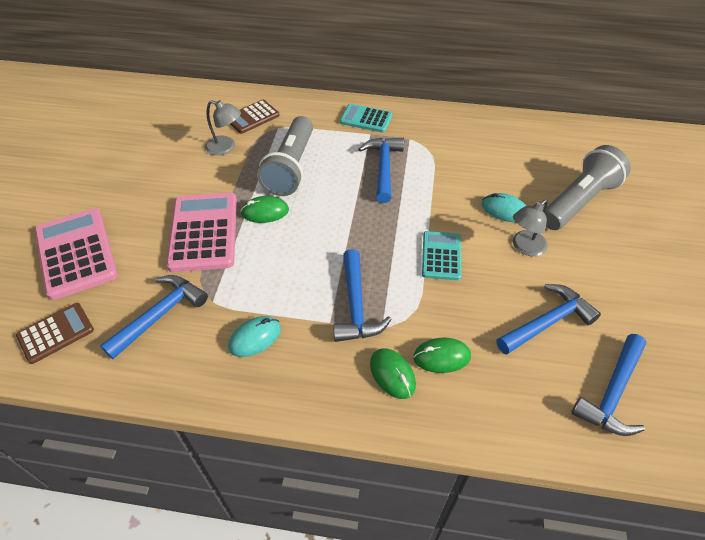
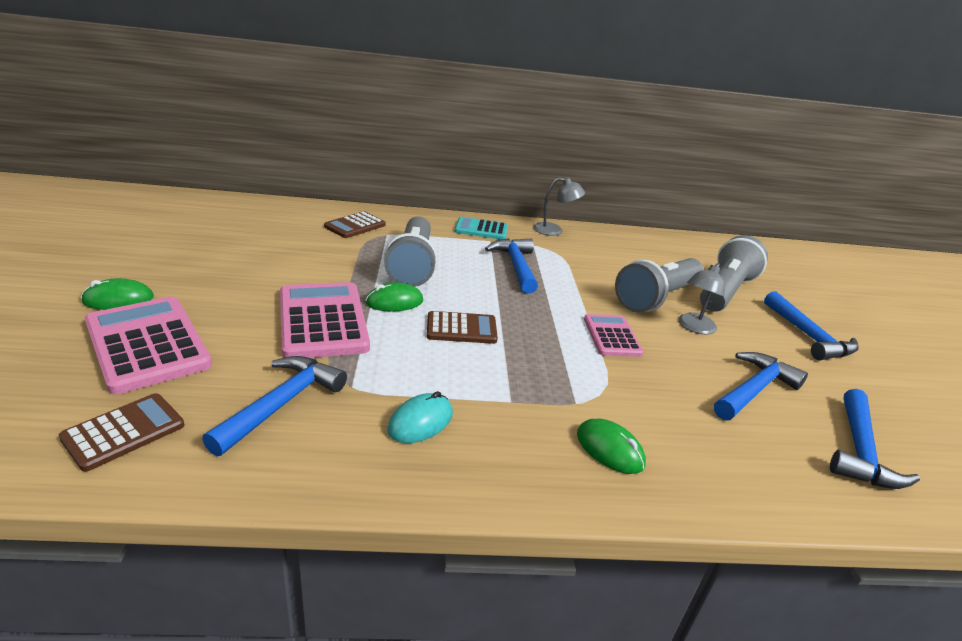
camera: 15 degrees left, 20 degrees down
grey lamp [205,100,241,155] -> grey lamp moved to [533,177,585,236]
blue hammer [333,249,392,342] -> blue hammer moved to [764,291,859,360]
green mouse [413,338,471,373] -> green mouse moved to [81,278,154,310]
turquoise calculator [422,231,461,280] -> pink calculator [584,314,644,357]
turquoise mouse [482,193,526,222] -> grey flashlight [615,258,704,313]
none -> brown calculator [427,311,498,344]

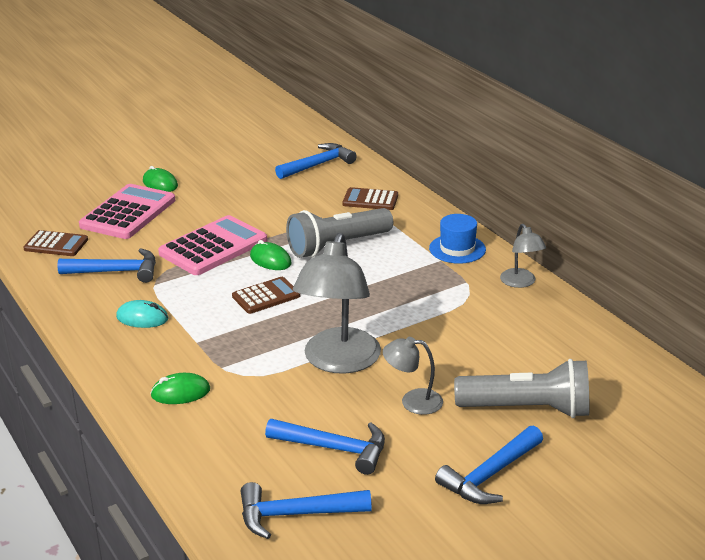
camera: 65 degrees right, 0 degrees up
brown calculator [427,311,498,344] -> brown calculator turned 90 degrees counterclockwise [232,277,300,314]
turquoise calculator [455,217,508,239] -> blue hat [429,214,486,264]
blue hammer [485,238,538,294] -> blue hammer moved to [275,143,357,179]
green mouse [577,419,646,474] -> green mouse turned 60 degrees clockwise [150,373,210,404]
pink calculator [584,314,644,357] -> grey lamp [293,233,381,374]
grey flashlight [615,258,704,313] -> none

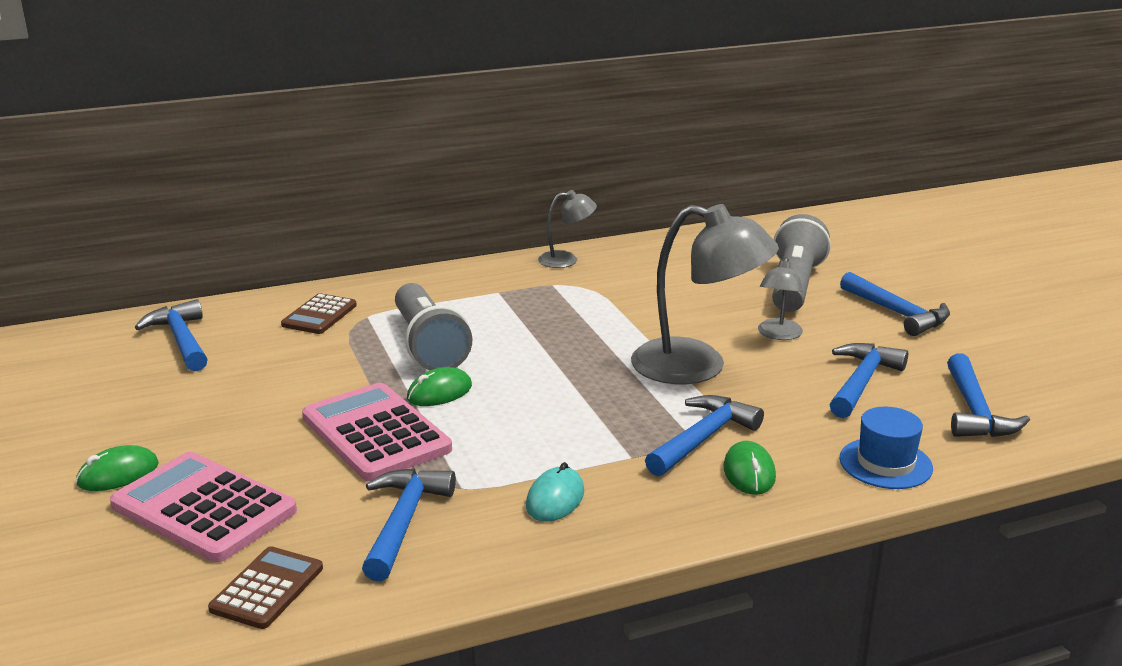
camera: 80 degrees left, 5 degrees down
brown calculator [232,277,300,314] -> none
blue hat [429,214,486,264] -> blue hat moved to [840,407,933,489]
none -> blue hammer [645,395,764,476]

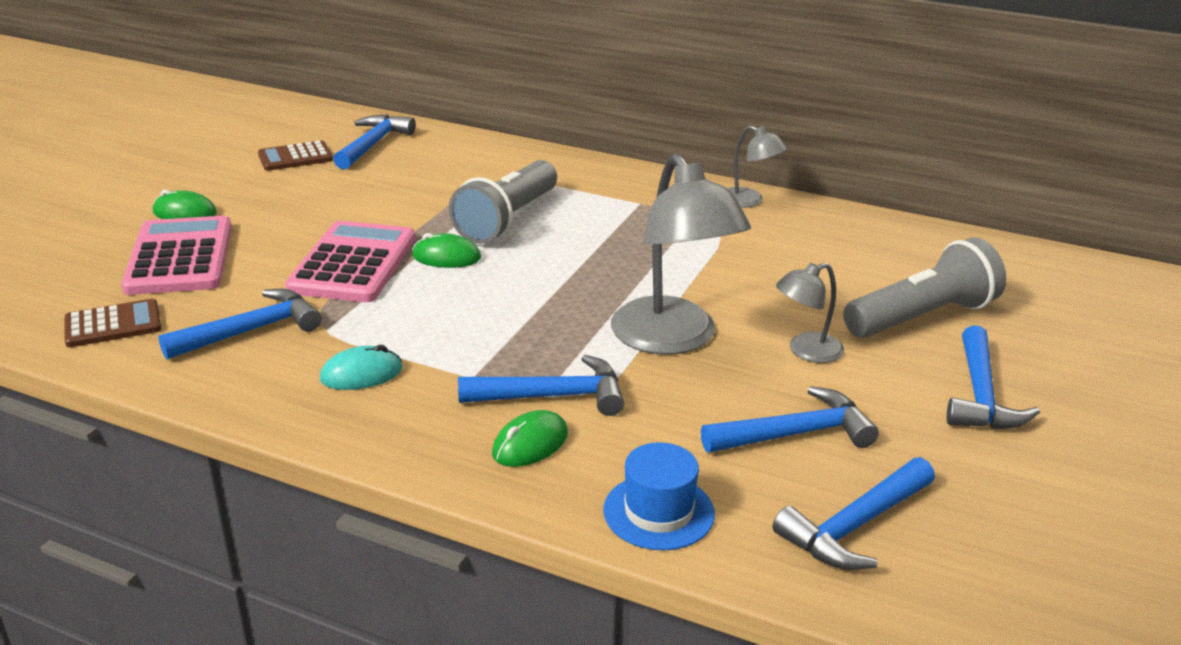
camera: 45 degrees right, 5 degrees up
brown calculator [281,293,357,334] -> brown calculator moved to [258,140,333,171]

